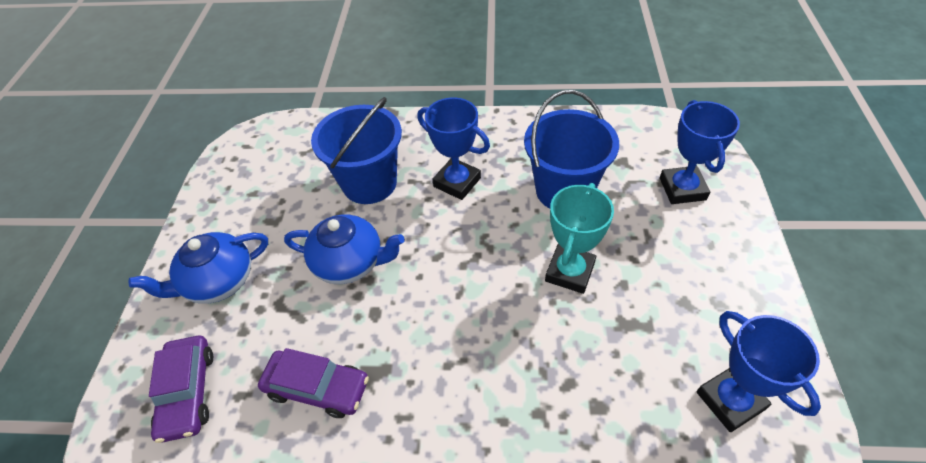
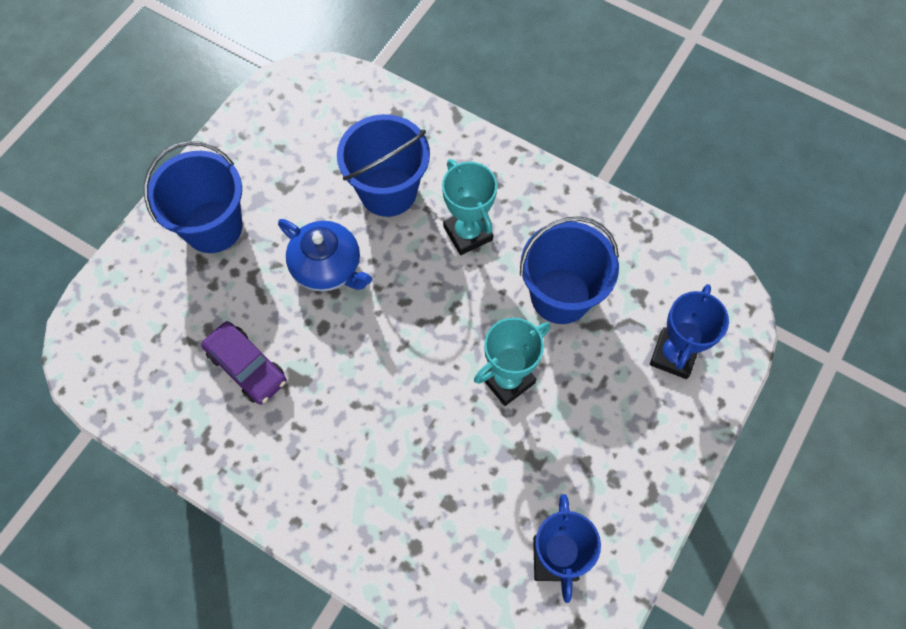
camera: 25 degrees right, 15 degrees up
blue teapot [129,232,268,304] -> blue bucket [144,141,242,253]
purple car [149,336,213,443] -> none
blue trophy [417,97,490,200] -> turquoise trophy [442,159,497,255]

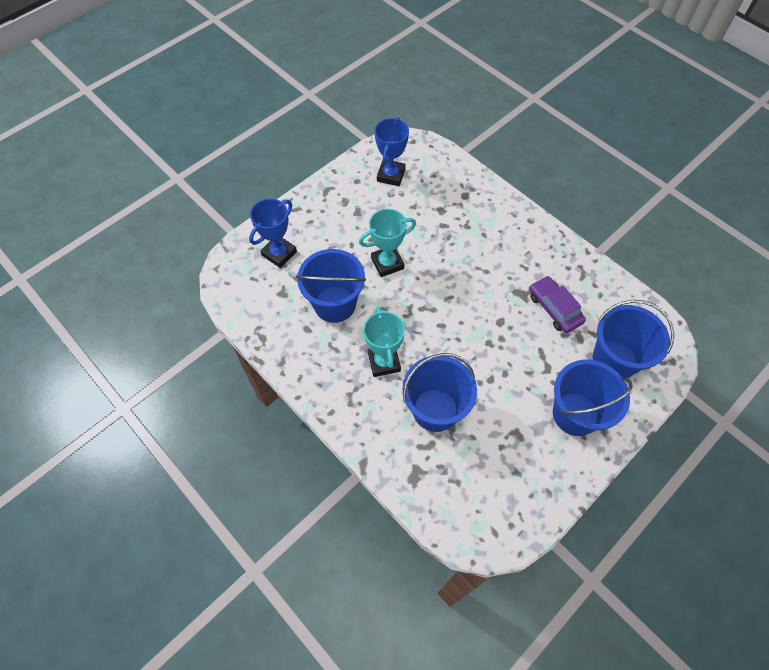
camera: 165 degrees left, 5 degrees down
blue teapot [278,219,372,292] -> none
none -> blue bucket [593,300,674,378]

